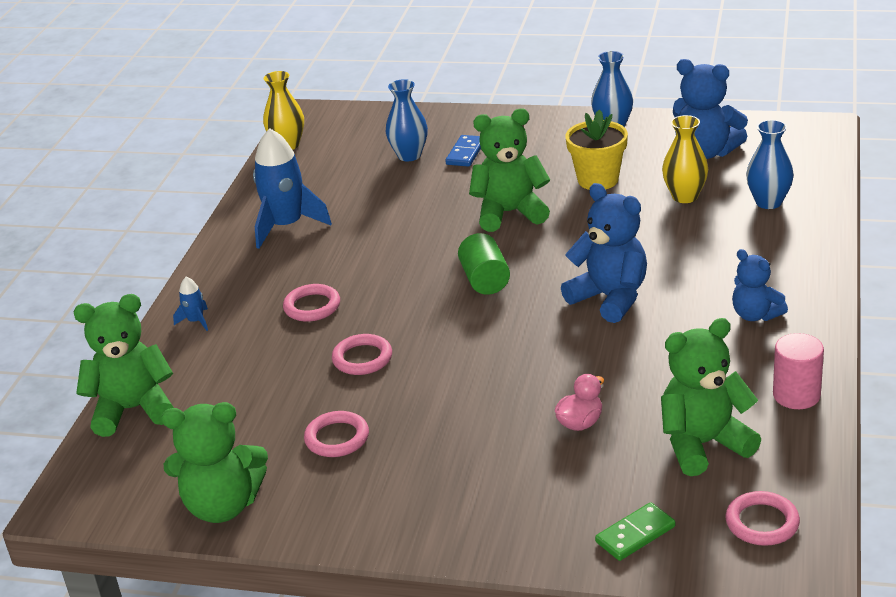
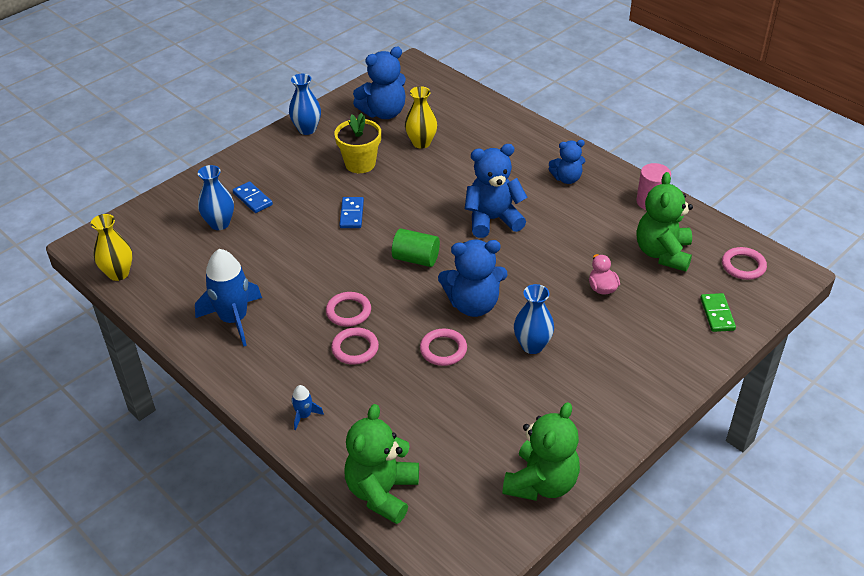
camera: 60 degrees left, 10 degrees up
pink ring [304,411,369,457] -> pink ring moved to [326,292,371,327]
green teddy bear [469,109,550,232] -> blue domino [339,197,364,228]
blue vase [746,120,794,209] -> blue vase moved to [514,284,554,354]
none -> blue teddy bear [438,240,507,317]

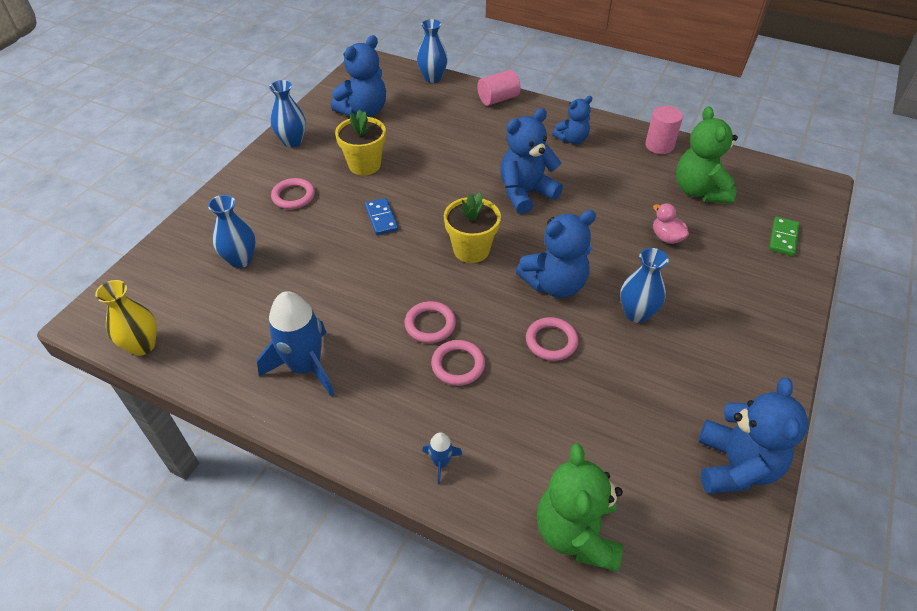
camera: 20 degrees left, 5 degrees up
blue domino [233,181,273,213] -> none
green cylinder [392,229,440,267] -> yellow flower pot [444,193,501,263]
yellow vase [405,86,437,149] -> none
green teddy bear [502,402,580,501] -> blue teddy bear [699,377,808,494]
green domino [700,293,736,332] -> green domino turned 45 degrees clockwise [769,217,799,256]
pink ring [722,247,767,280] -> pink ring moved to [271,178,315,209]
none -> blue vase [417,19,448,83]
none -> pink cylinder [477,70,521,106]

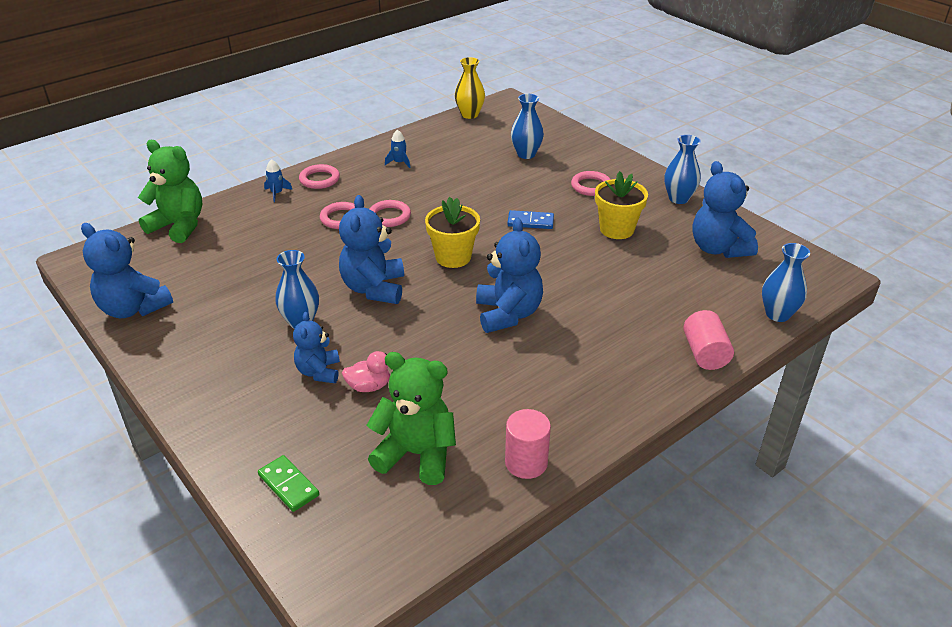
camera: 115 degrees right, 10 degrees down
blue rocket [257,291,334,396] -> blue rocket [385,129,410,168], size x0.45
pink ring [526,317,578,361] -> pink ring moved to [299,164,340,189]
blue teddy bear [552,96,592,144] -> blue teddy bear moved to [293,312,340,383]

